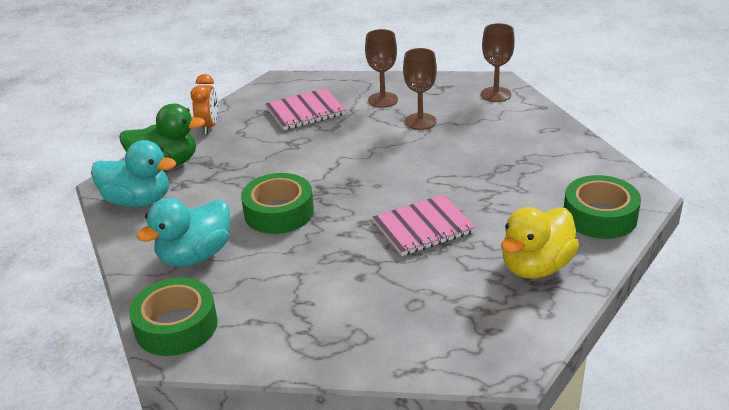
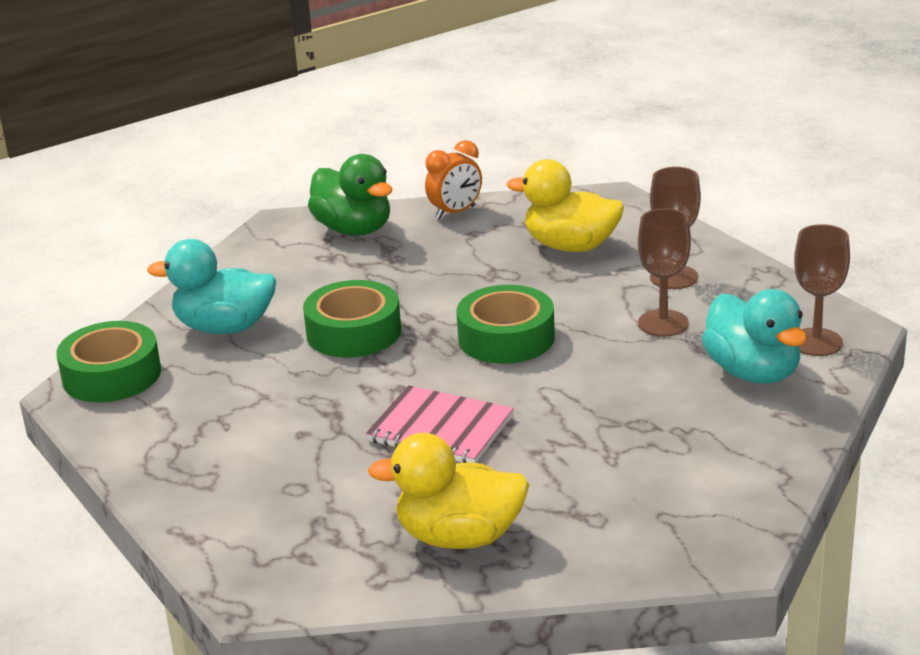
camera: 50 degrees right, 5 degrees down
turquoise duck [91,140,176,207] -> turquoise duck moved to [702,289,807,384]
pink notebook [266,88,346,130] -> yellow duck [507,159,624,252]
green tape [564,175,641,239] -> green tape moved to [456,285,555,364]

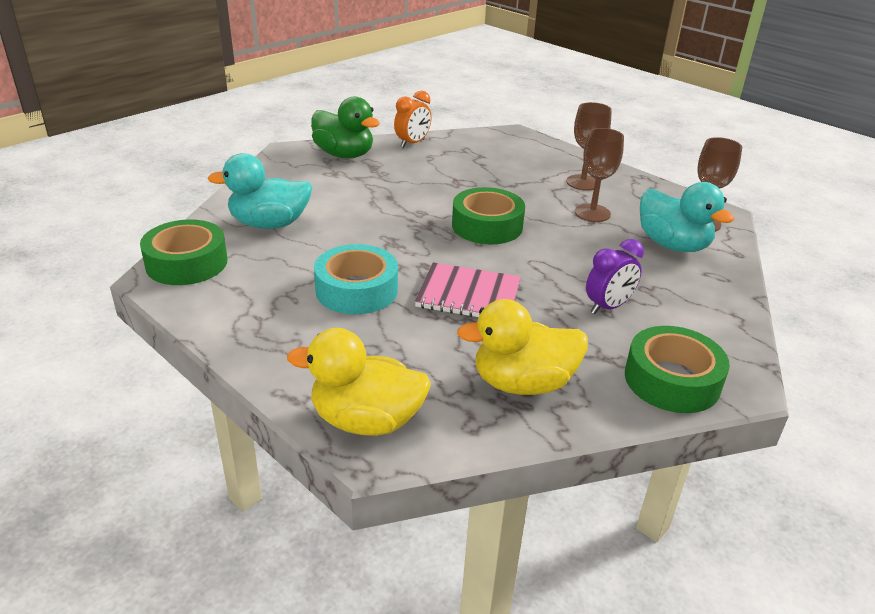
camera: 15 degrees left, 5 degrees up
green tape [303,280,401,358] -> green tape moved to [625,326,730,413]
yellow duck [507,159,624,252] -> yellow duck moved to [287,328,431,436]
none -> turquoise tape [314,244,398,314]
none -> purple clock [586,239,644,314]

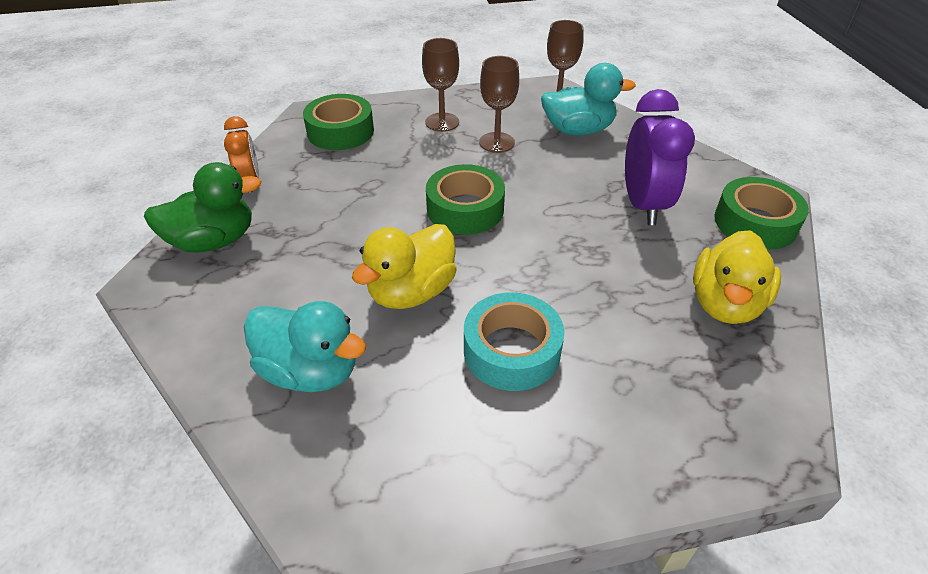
camera: 55 degrees left, 10 degrees up
green tape [140,219,227,285] -> green tape moved to [303,94,374,150]
turquoise duck [208,153,312,229] -> turquoise duck turned 90 degrees counterclockwise [244,301,366,392]
yellow duck [287,328,431,436] -> yellow duck moved to [352,224,457,309]
pink notebook [415,262,521,317] -> none
purple clock [586,239,644,314] -> purple clock [625,89,695,225], size x1.65

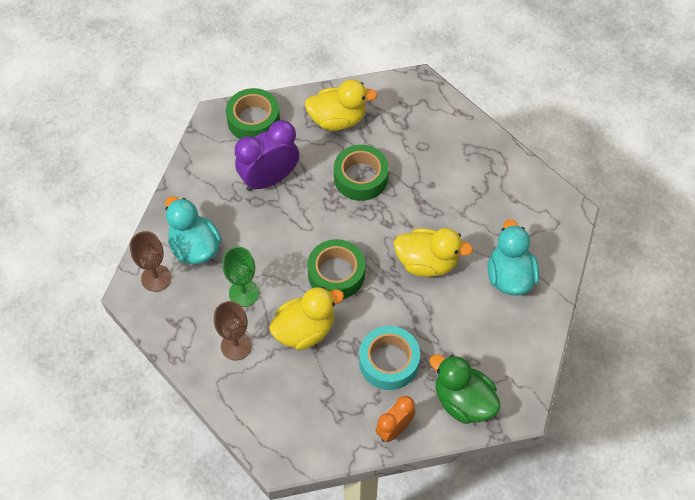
camera: 120 degrees left, 15 degrees up
green tape [303,94,374,150] -> green tape moved to [334,145,389,201]
turquoise tape [464,292,564,391] -> turquoise tape moved to [359,326,420,390]
brown goblet [479,56,519,153] -> green goblet [223,247,259,307]
none -> yellow duck [269,287,344,350]

